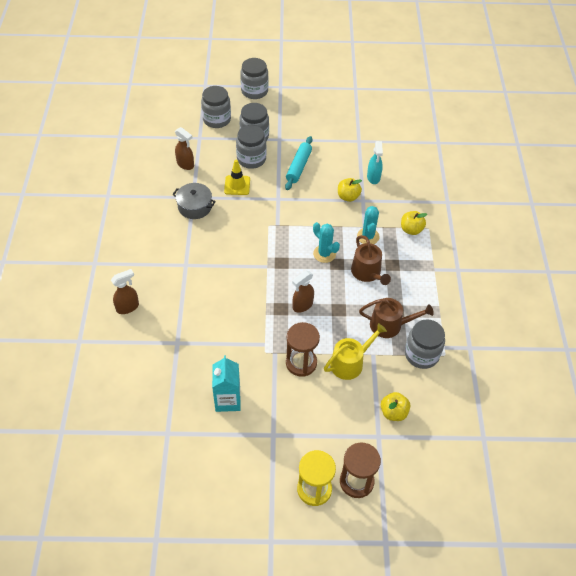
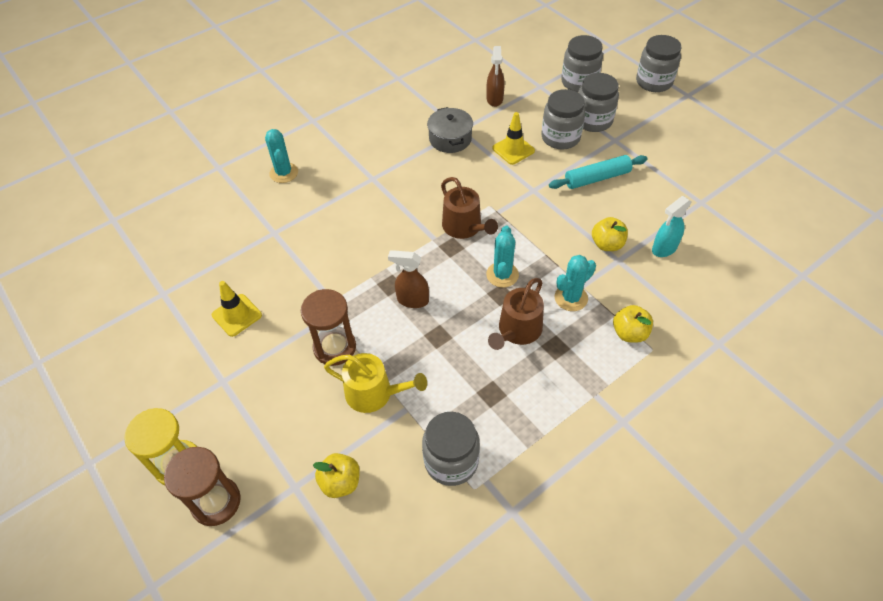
camera: 55 degrees right, 0 degrees up
brown spray bottle [111,269,139,314] -> turquoise cactus [265,129,298,183]
turquoise carton [212,355,241,412] -> yellow traffic cone [212,281,262,337]
brown watering can [359,298,434,338] -> brown watering can moved to [441,177,498,239]

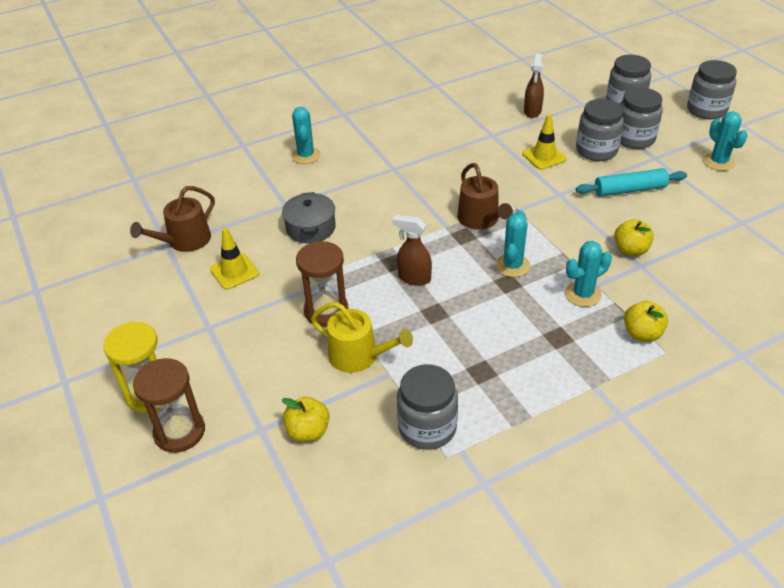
camera: 10 degrees right, 10 degrees down
grey pot [427,107,473,153] -> grey pot moved to [282,192,336,243]
brown watering can [488,278,544,350] -> brown watering can moved to [130,186,215,252]
turquoise spray bottle [652,196,692,257] -> none
none -> turquoise cactus [704,112,748,171]

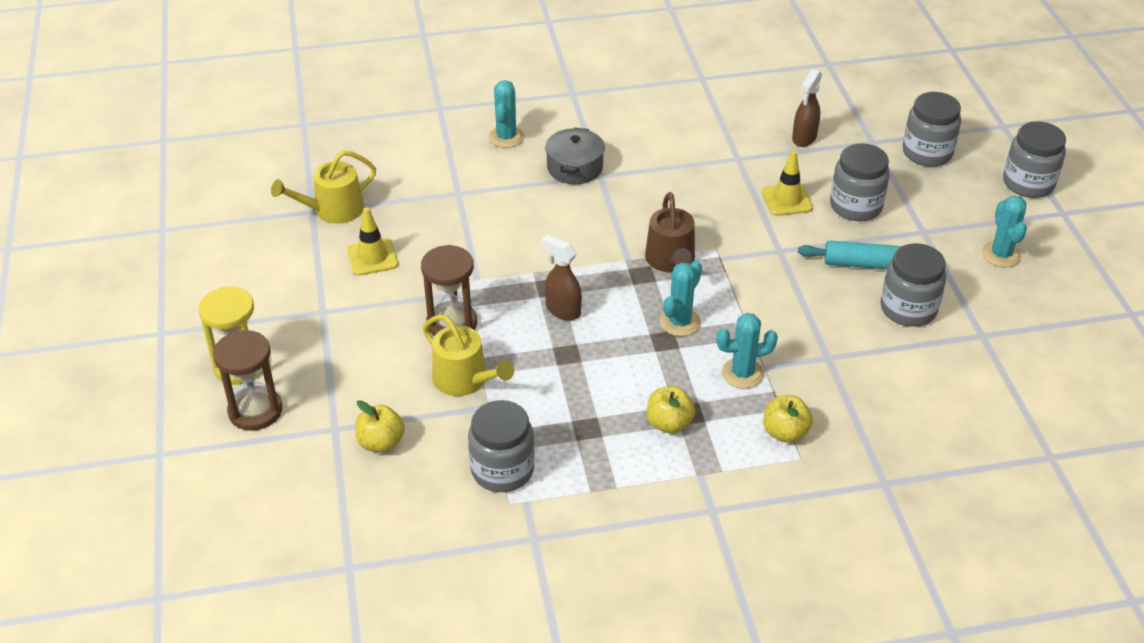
camera: 15 degrees right, 0 degrees up
brown watering can [130,186,215,252] -> yellow watering can [271,150,376,224]
grey pot [282,192,336,243] -> grey pot moved to [545,128,605,184]
yellow apple [614,219,654,256] -> yellow apple moved to [647,386,695,433]
grey jar [620,87,663,149] -> grey jar moved to [881,243,946,327]

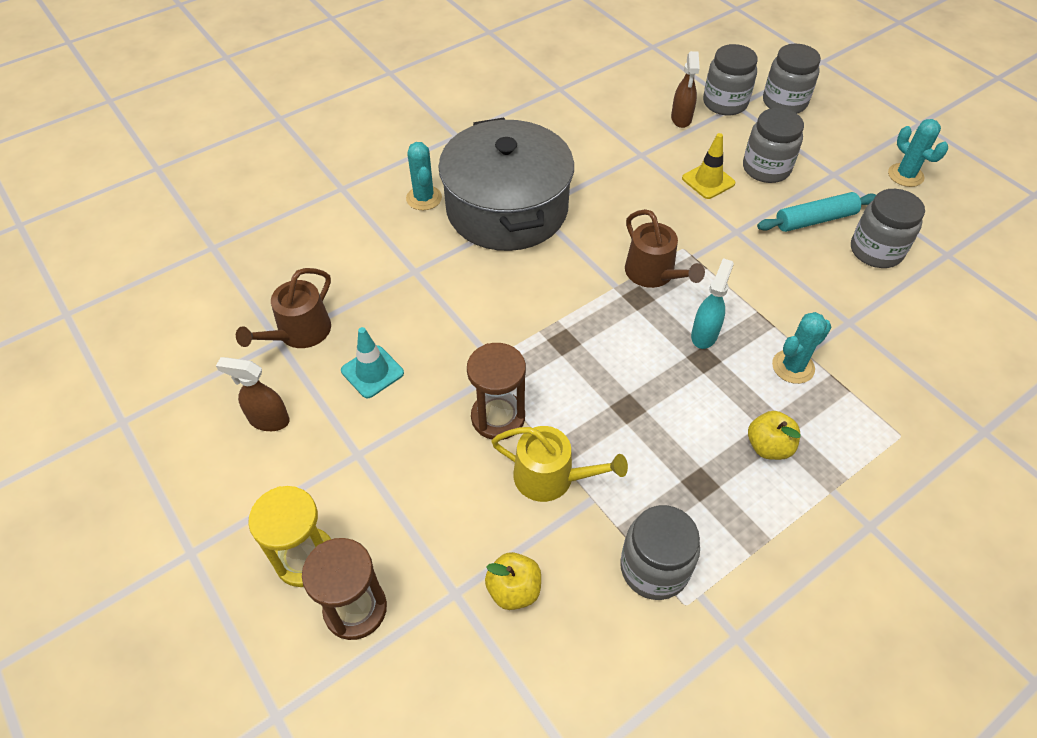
camera: 25 degrees left, 10 degrees up
yellow watering can [271,150,376,224] -> brown watering can [236,268,331,348]
yellow traffic cone [347,207,398,276] -> turquoise traffic cone [341,327,404,398]
brown spray bottle [541,235,582,321] -> brown spray bottle moved to [216,357,290,431]
grey pot [545,128,605,184] -> grey pot [438,118,574,251], size x2.19
turquoise cactus [660,260,702,336] -> turquoise spray bottle [691,258,734,349]
yellow apple [763,395,813,443] -> none
grey jar [1003,121,1066,198] -> grey jar moved to [703,44,758,115]

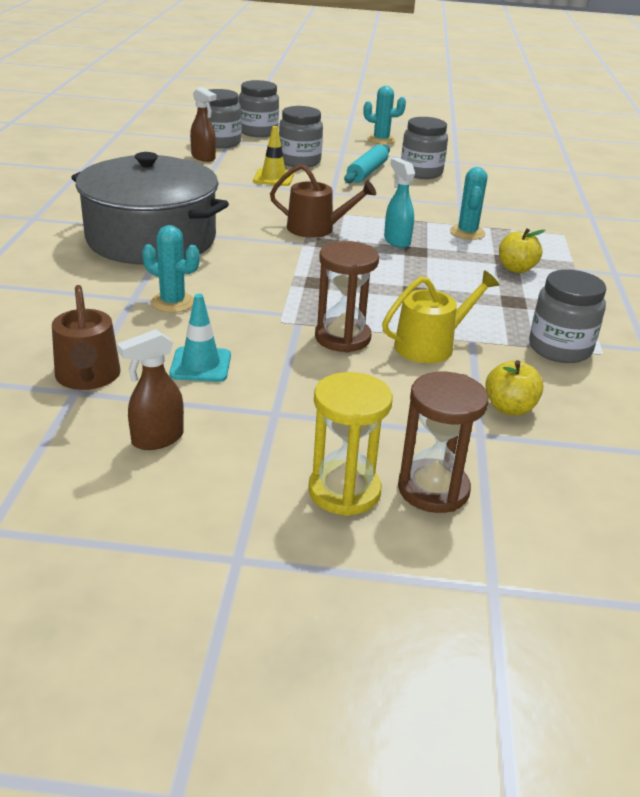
camera: 50 degrees left, 20 degrees down
turquoise cactus [406,142,442,210] -> turquoise cactus moved to [142,225,200,313]

